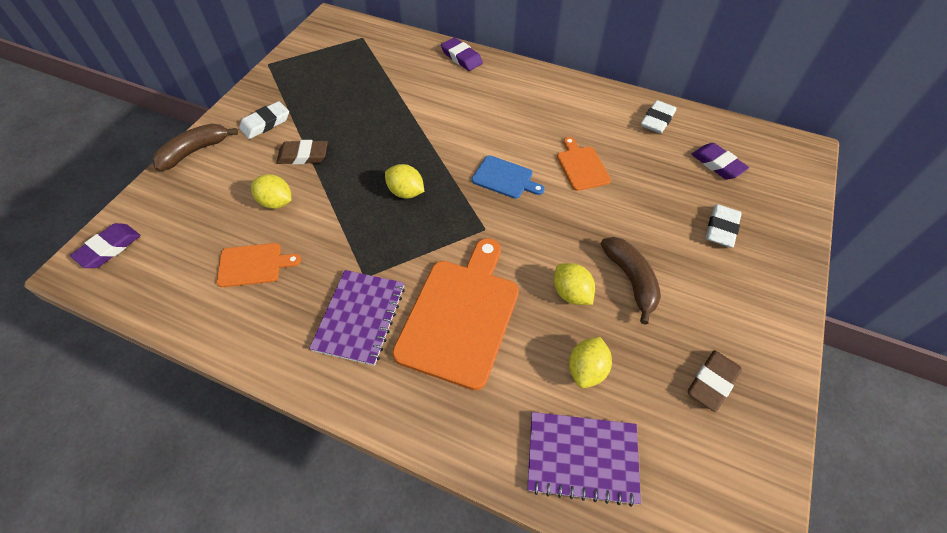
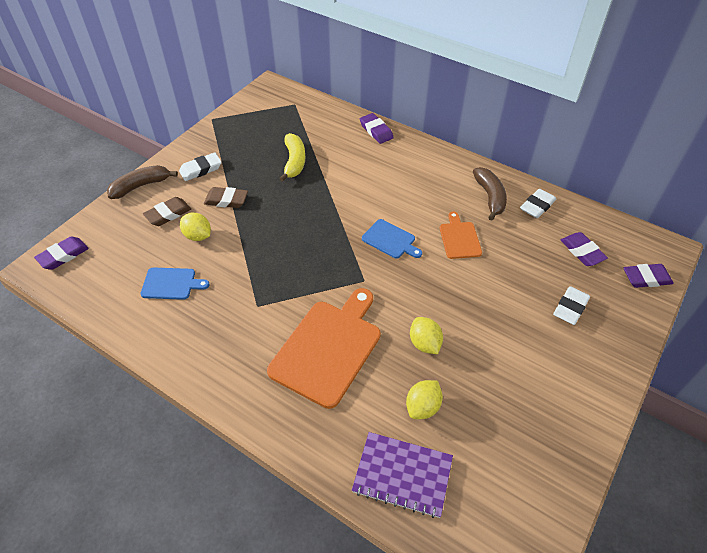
camera: 10 degrees right, 5 degrees down
orange cutting board [216,243,301,287] -> blue cutting board [141,267,209,300]
purple notebook [309,270,405,366] -> none
yellow lemon [385,164,425,198] -> none
brown banana [600,237,661,325] -> brown banana moved to [473,167,507,221]
brown eraser [688,350,742,412] -> brown eraser moved to [143,197,191,226]
none -> yellow banana [279,133,305,182]
none -> purple eraser [624,264,674,288]

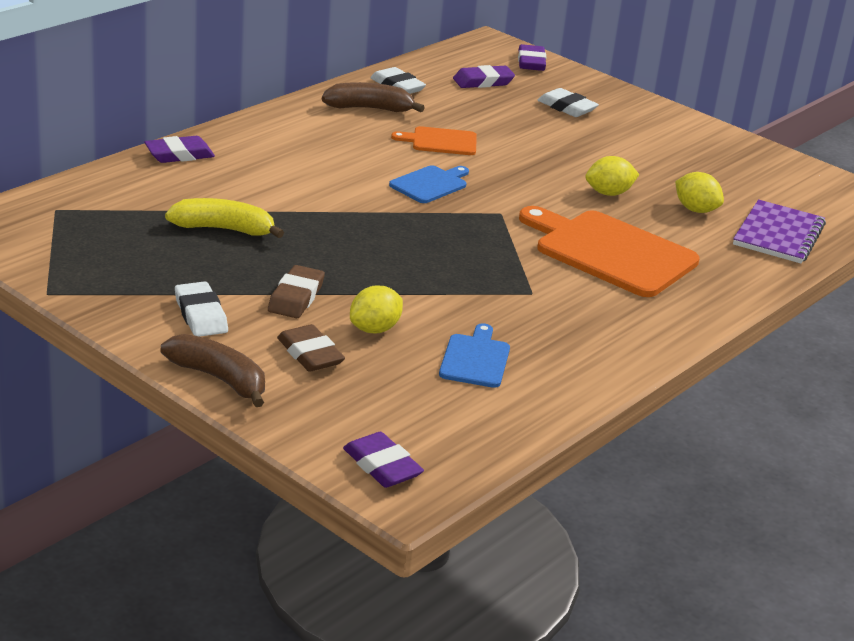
camera: 85 degrees left, 20 degrees down
brown banana [107,165,178,199] -> brown banana turned 150 degrees clockwise [161,334,265,407]

